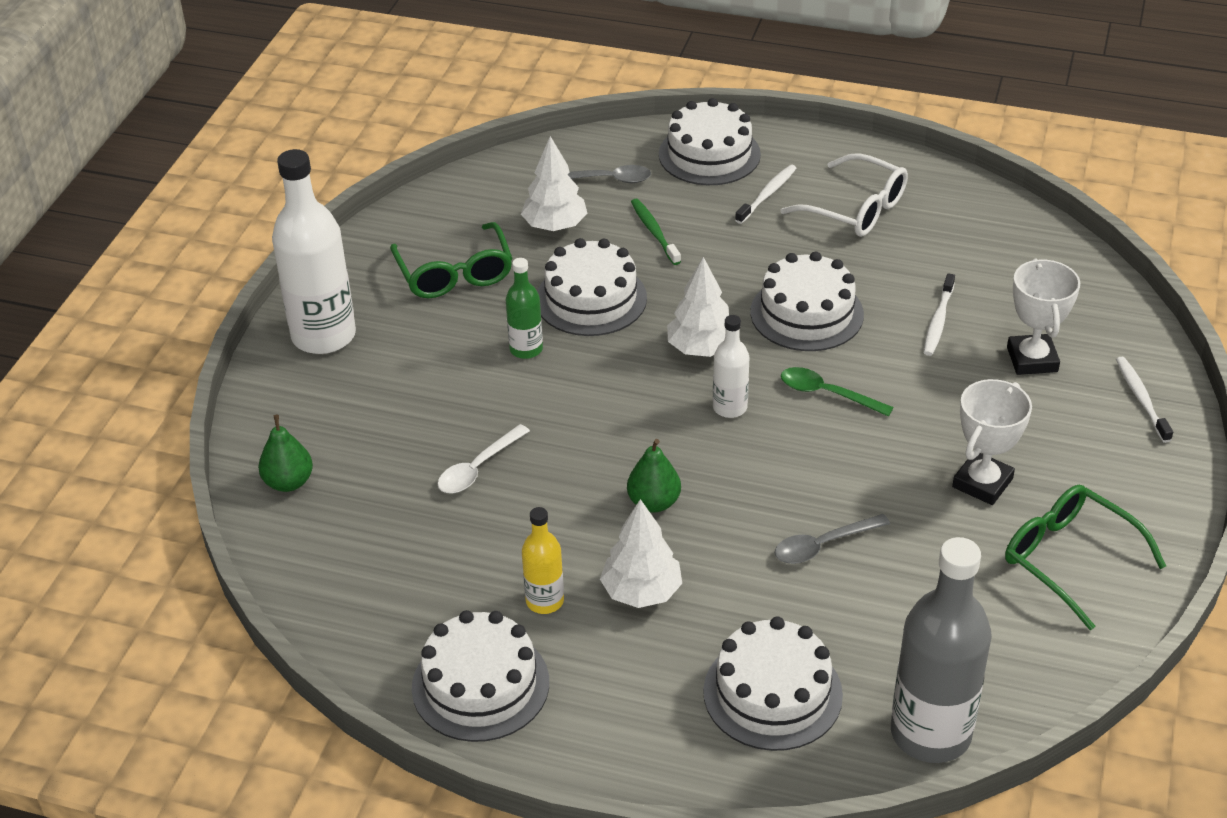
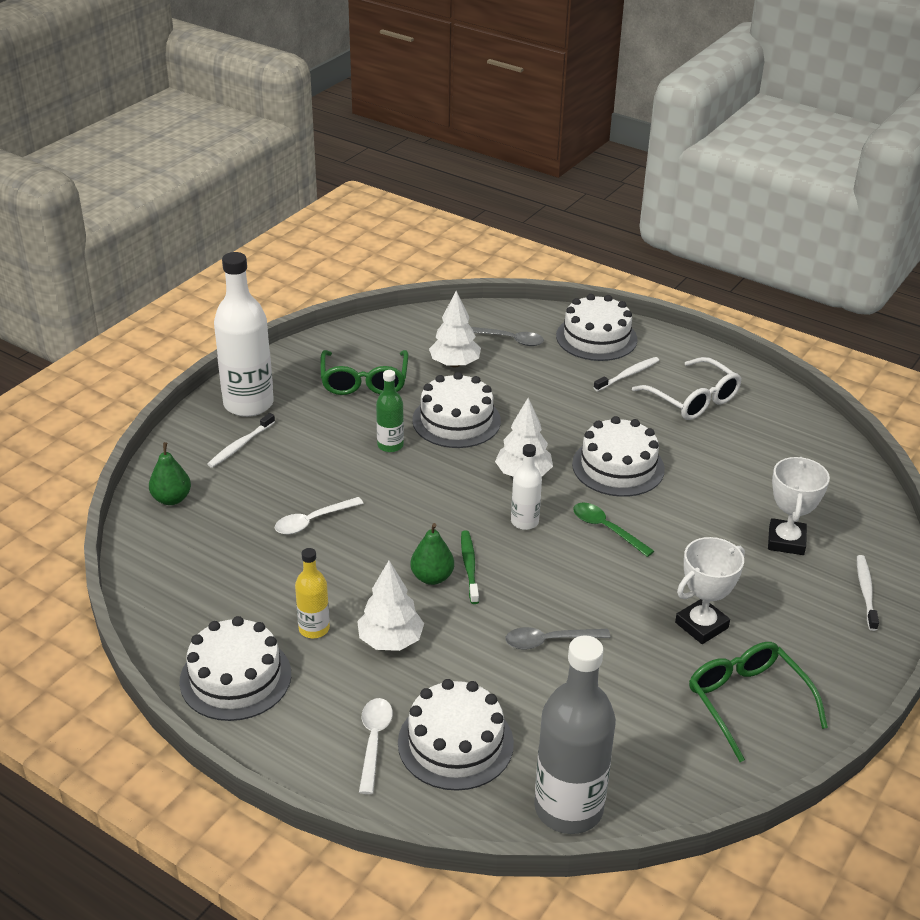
camera: 15 degrees right, 5 degrees down
green toothbrush [631,199,681,265] -> green toothbrush moved to [461,530,479,604]
white toothbrush [924,273,955,356] -> white toothbrush moved to [207,413,275,468]
none -> white spoon [359,698,393,794]

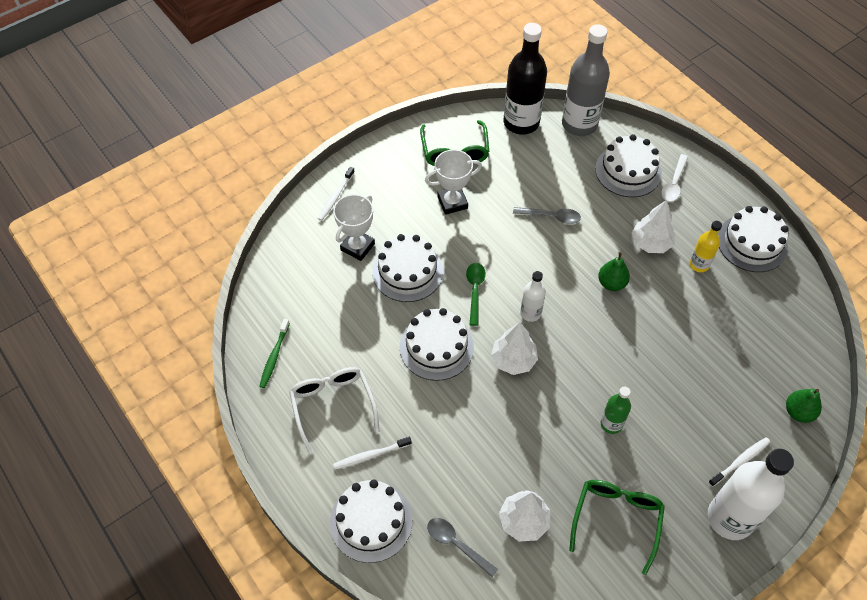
camera: 160 degrees left, 20 degrees up
white spoon [275,497,364,534] -> none
white cake [412,372,501,448] -> white cake moved to [372,234,443,302]
green toothbrush [461,530,479,604] -> green toothbrush moved to [259,319,290,388]
green spoon [573,502,654,557] -> green spoon turned 150 degrees counterclockwise [466,263,486,326]
none -> black bottle [504,23,547,134]

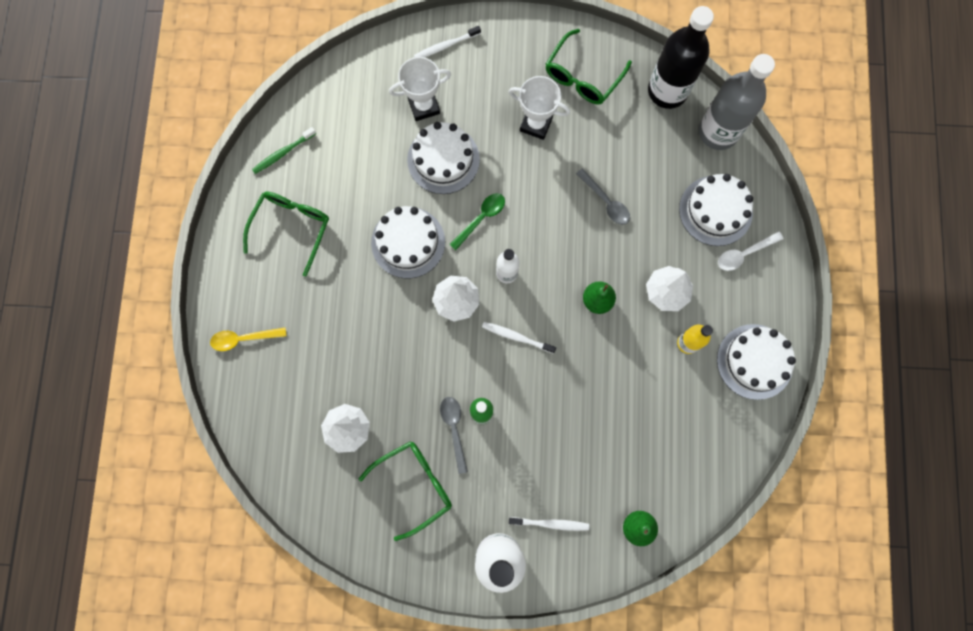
camera: 40 degrees right, 20 degrees up
white glasses [289,367,380,454] -> green glasses [243,191,329,277]
white cake [330,480,412,563] -> yellow spoon [210,327,287,351]
white toothbrush [333,437,412,470] -> white toothbrush moved to [482,322,556,354]
grey spoon [427,518,498,577] -> grey spoon moved to [440,397,468,474]

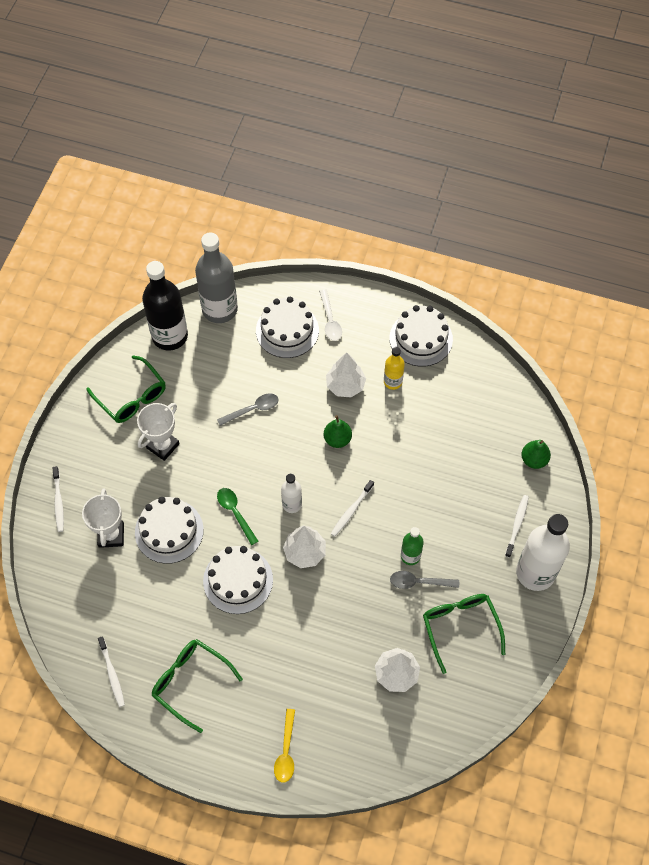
camera: 75 degrees left, 15 degrees down
green toothbrush [252,127,316,174] -> white toothbrush [98,636,125,707]

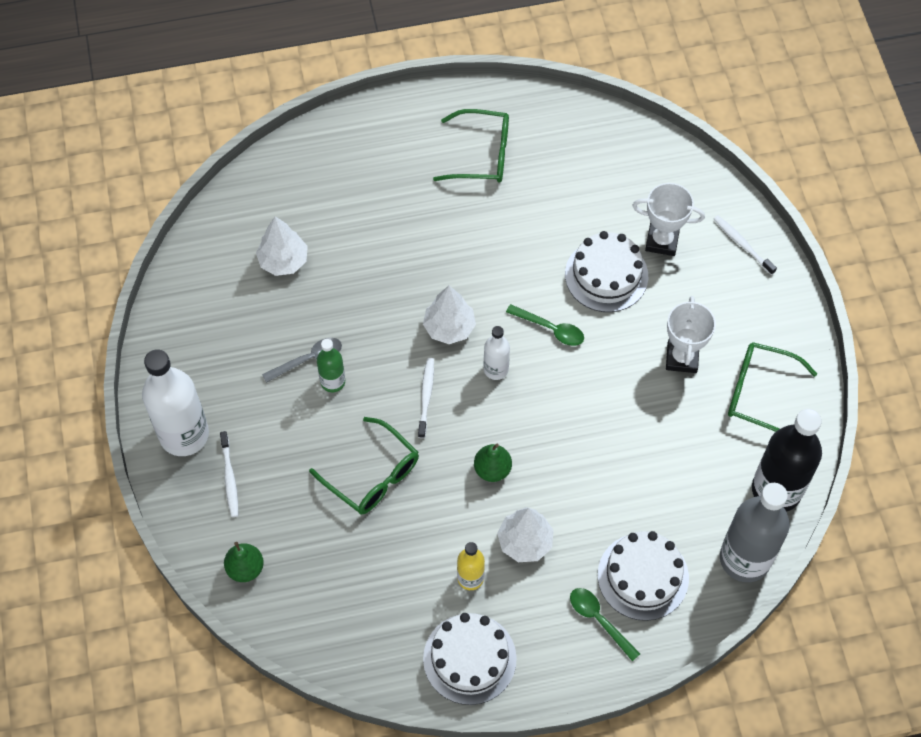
camera: 150 degrees right, 0 degrees up
white trophy [82,488,124,548] -> white trophy turned 45 degrees counterclockwise [632,183,705,256]
white toothbrush [98,636,125,707] -> none
white cake [203,546,273,614] -> none
grey spoon [217,393,279,426] -> none
yellow spoon [274,709,295,783] -> none
white spoon [319,289,342,341] -> green spoon [570,588,640,661]
green glasses [423,594,505,674] -> green glasses moved to [309,417,419,514]

